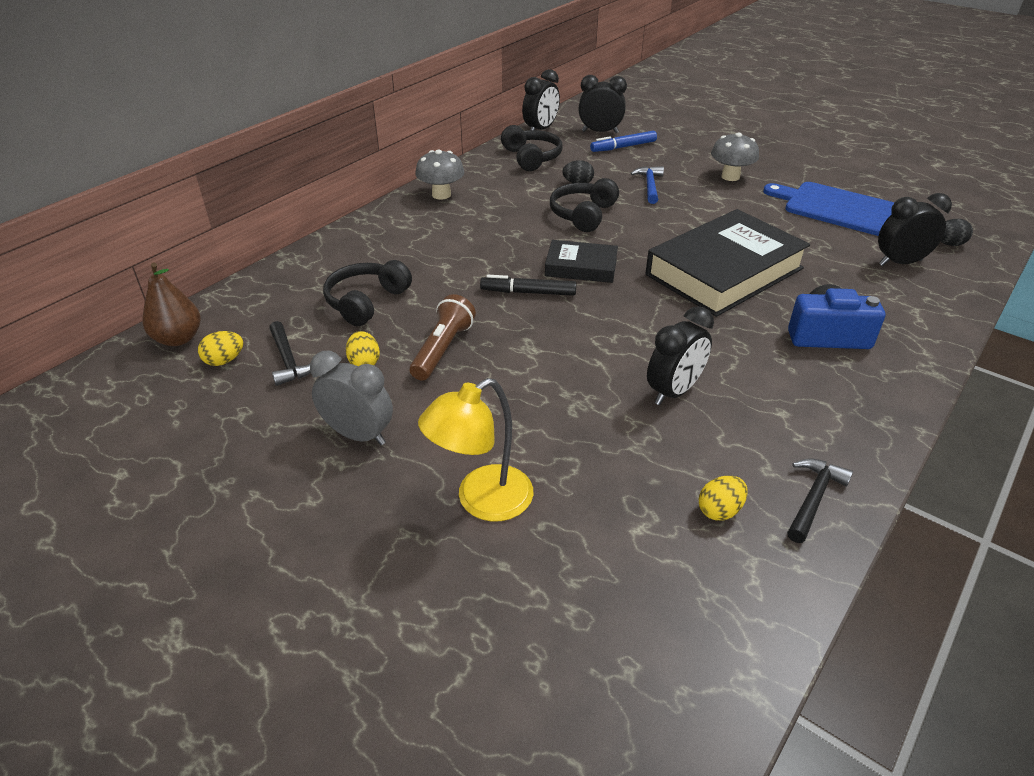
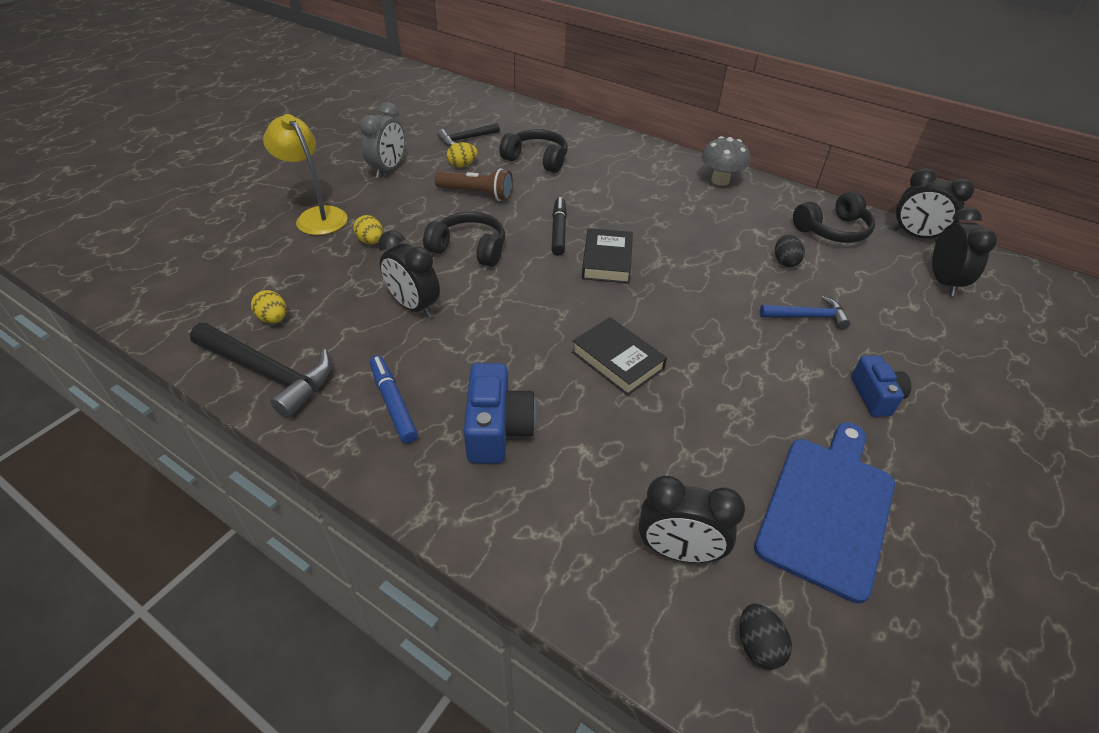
camera: 85 degrees right, 5 degrees up
brown pear [142,263,201,346] -> none
yellow egg [198,331,243,366] -> yellow egg moved to [353,215,383,244]
black headphones [550,178,619,232] -> black headphones moved to [423,212,505,267]
blue marker [590,131,657,152] -> blue marker moved to [370,356,418,444]
black book [646,209,810,317] -> black book [572,317,667,396], size x0.51
grey mushroom [711,132,759,181] -> blue camera [851,356,911,417]
black hammer [787,458,853,543] -> black hammer [190,323,331,418], size x1.69
black clock [878,193,952,266] -> black clock turned 120 degrees clockwise [639,476,745,563]

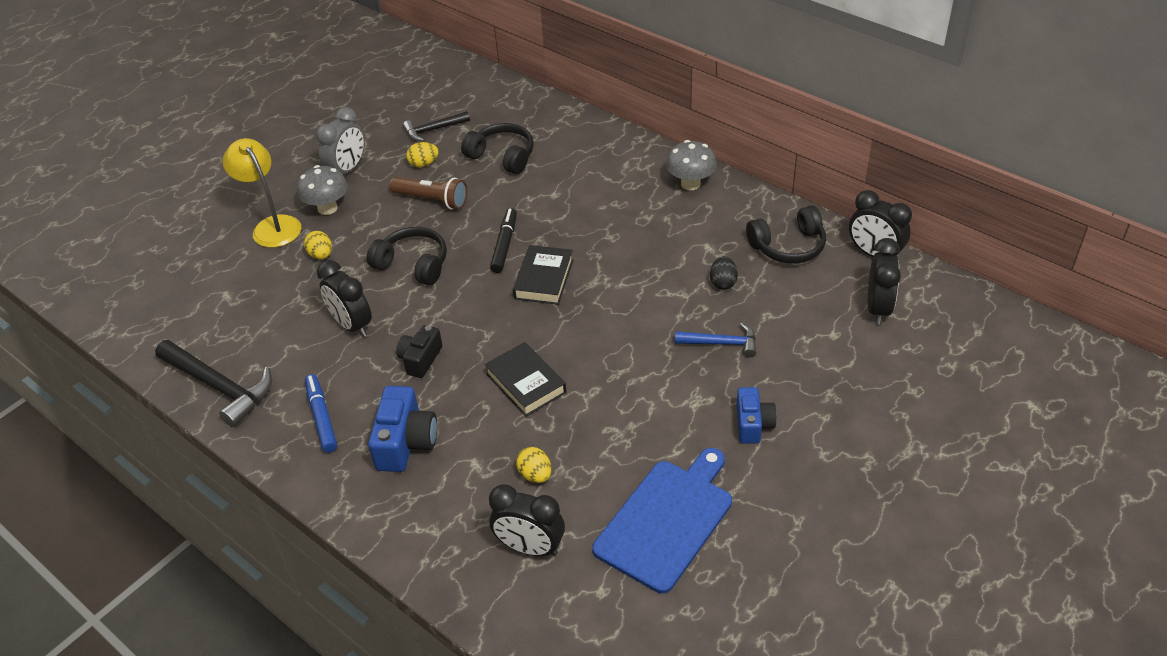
camera: 10 degrees right, 0 degrees up
yellow egg [251,290,286,324] -> yellow egg moved to [516,447,551,483]
black egg [740,604,792,670] -> none
none -> grey mushroom [297,165,348,215]
none -> black camera [396,325,442,378]

